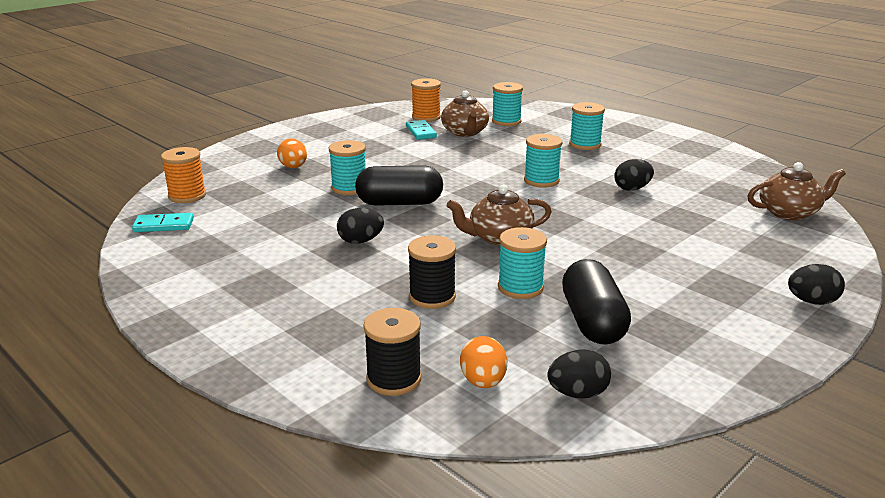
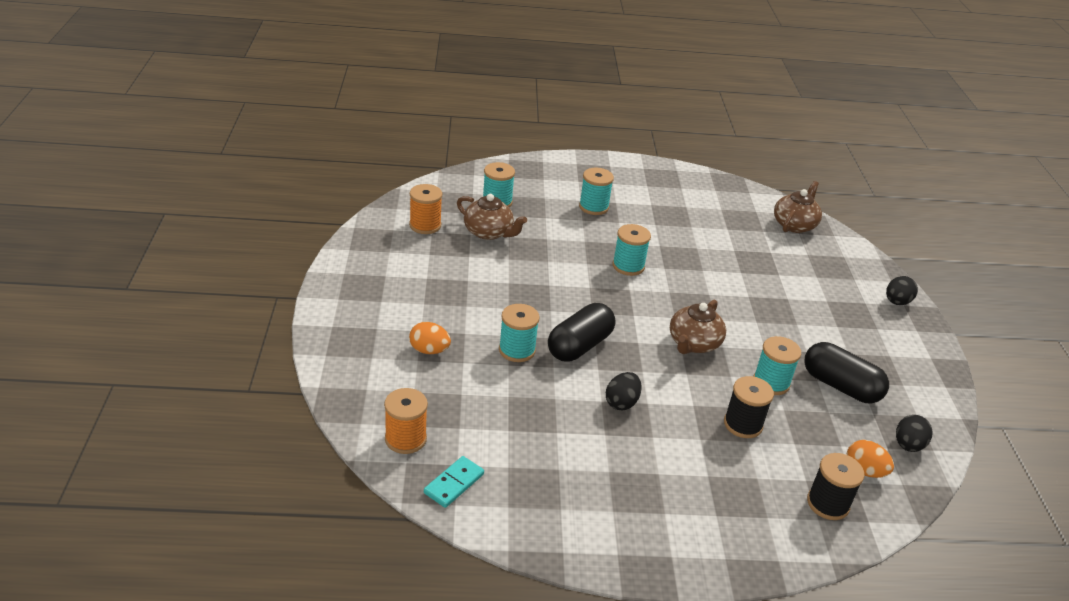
camera: 50 degrees left, 10 degrees up
turquoise domino [406,120,437,140] -> none
black egg [614,159,654,191] -> none

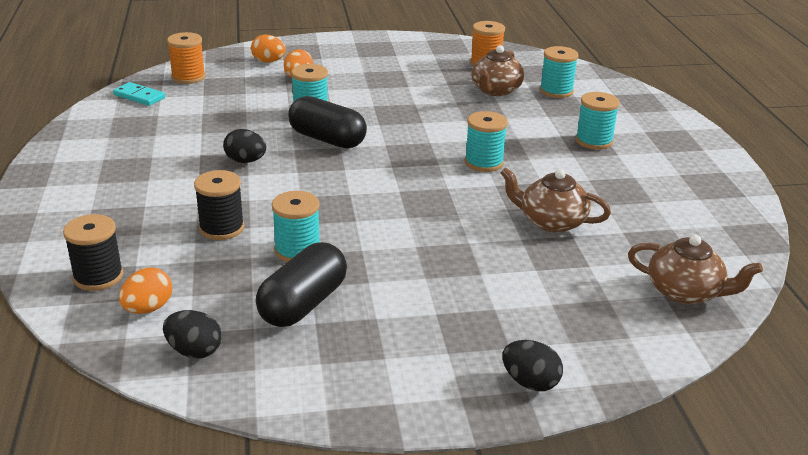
camera: 85 degrees right, 5 degrees down
brown teapot [670,300,726,354] -> brown teapot moved to [500,167,611,233]
none -> orange egg [251,35,286,63]

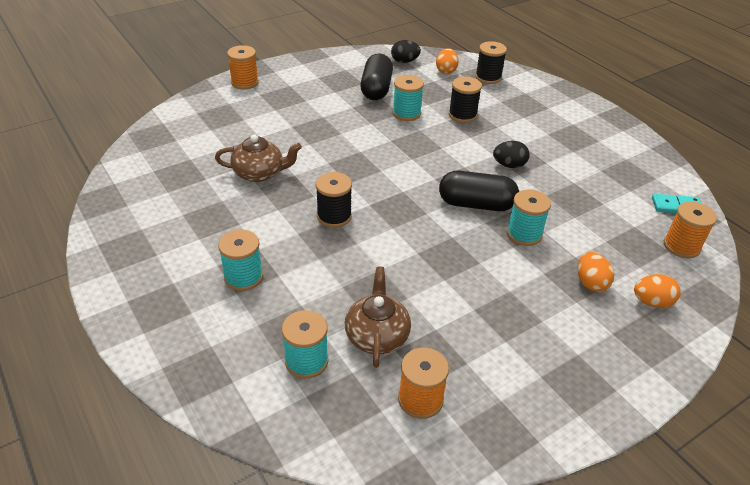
camera: 155 degrees right, 10 degrees up
turquoise spool [465,111,508,172] -> black spool [316,172,352,228]
black egg [502,340,563,391] -> orange spool [227,45,259,89]
brown teapot [628,234,763,304] -> none

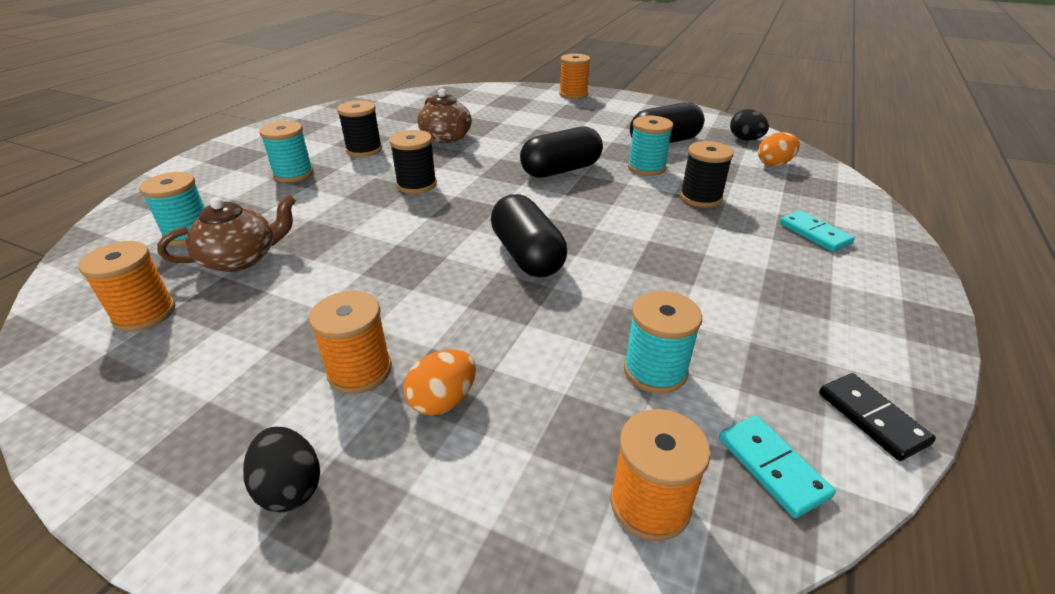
camera: 60 degrees right, 5 degrees down
black spool [475,41,507,84] -> black spool moved to [337,100,382,157]
black egg [493,141,530,168] -> black egg moved to [243,427,320,512]
turquoise spool [507,189,551,246] -> turquoise spool moved to [624,291,702,394]
orange egg [634,274,681,308] -> none
none -> orange spool [309,291,392,394]
none -> black capsule [520,126,603,178]
none -> turquoise domino [780,210,855,252]
none -> black domino [819,373,936,461]

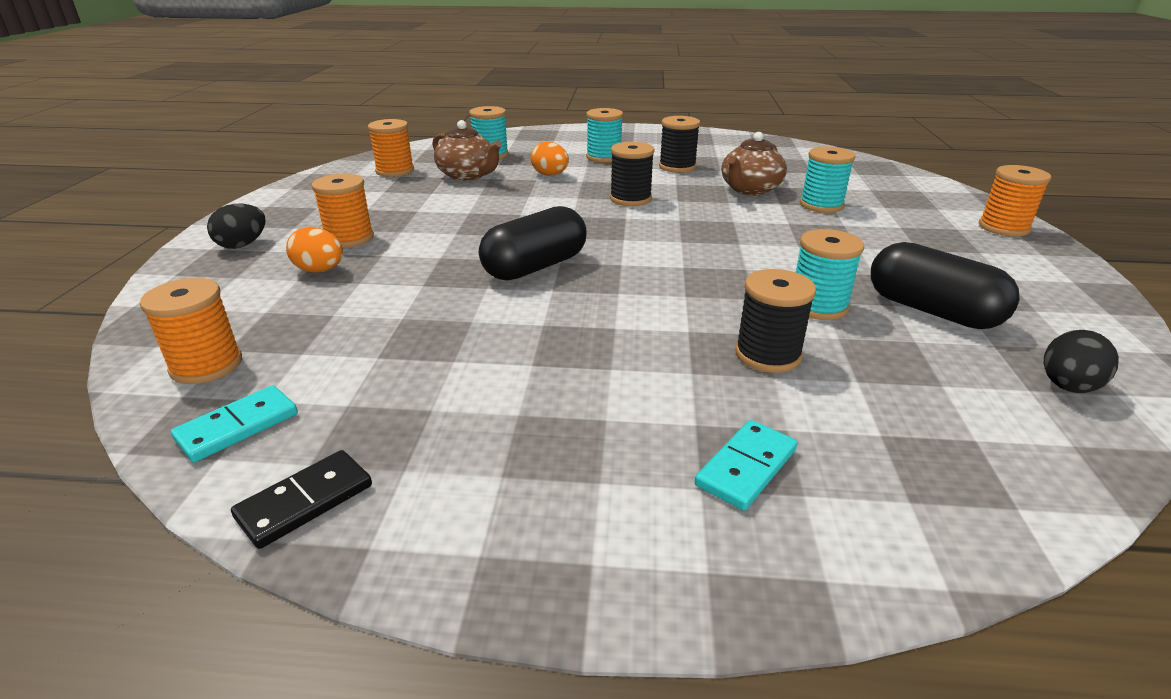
camera: 70 degrees right, 5 degrees down
black capsule [520,126,603,178] -> none
turquoise spool [624,291,702,394] -> turquoise spool moved to [800,147,855,213]
orange egg [758,132,800,166] -> orange egg moved to [531,141,569,176]

